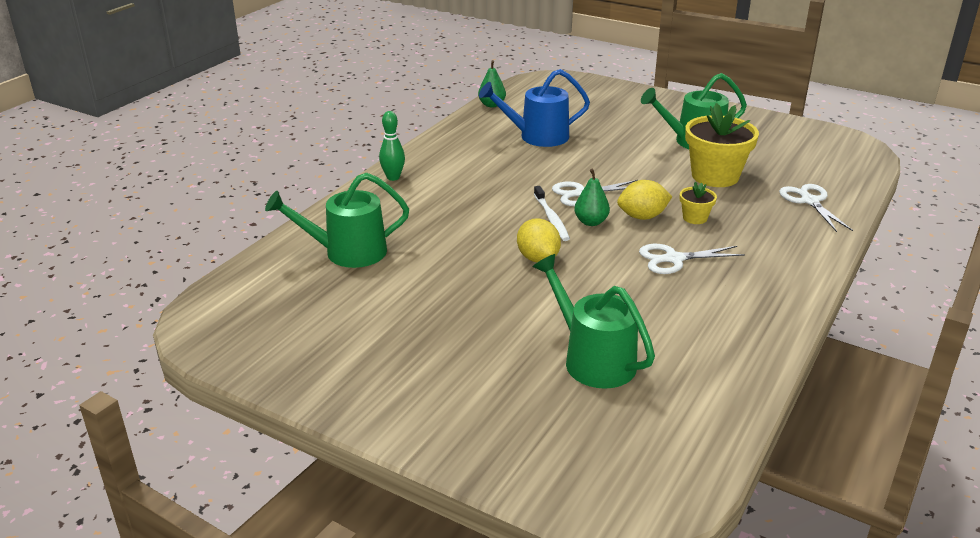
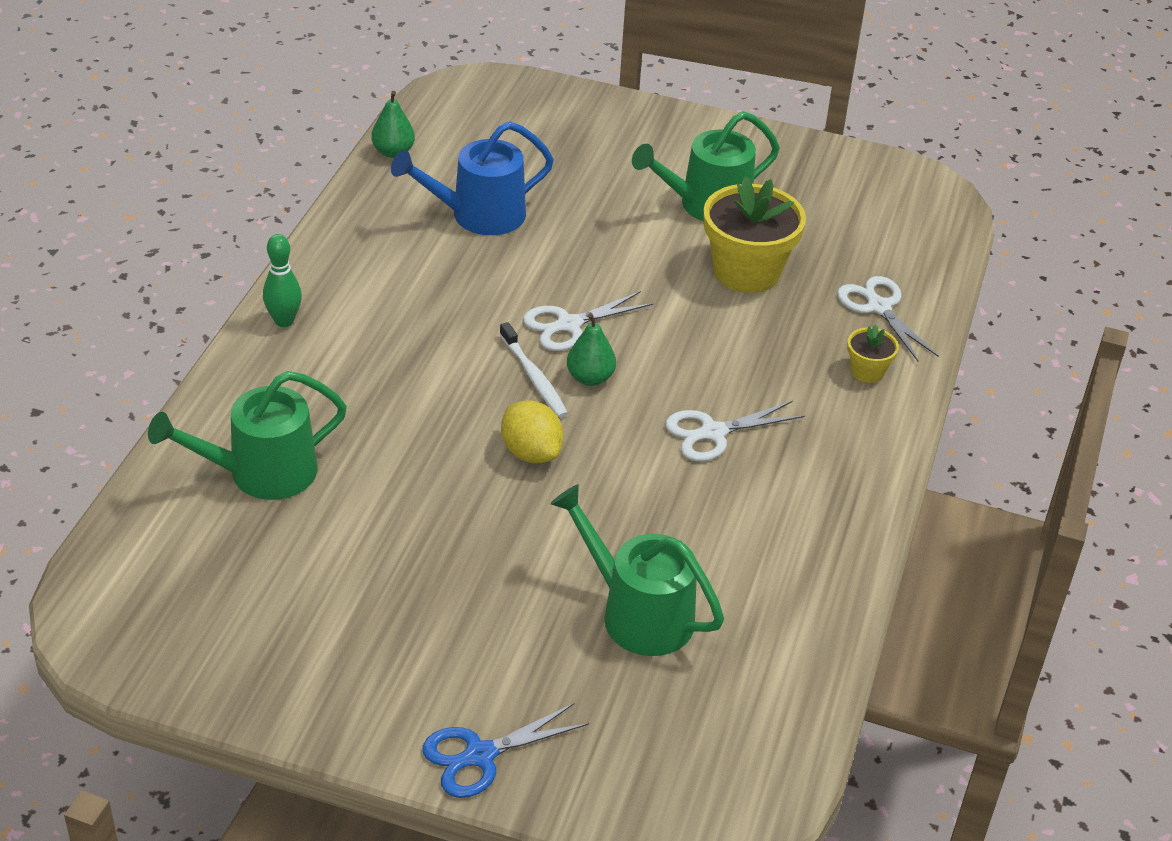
camera: 15 degrees left, 10 degrees up
yellow lemon [617,180,672,220] -> none
yellow flower pot [680,182,717,224] -> yellow flower pot moved to [847,325,899,383]
none -> blue scissors [422,703,589,798]

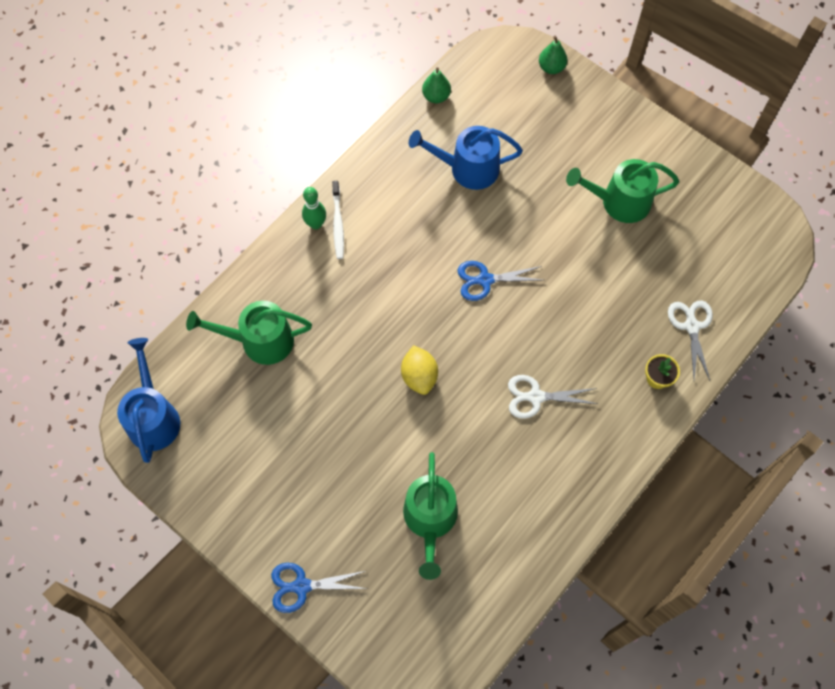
camera: 25 degrees right, 25 degrees up
white toothbrush [500,322,568,418] -> white toothbrush moved to [332,181,344,259]
white scissors [523,291,653,351] -> blue scissors [458,261,542,301]
green watering can [550,484,724,656] -> green watering can turned 150 degrees counterclockwise [403,452,458,580]
green pear [567,313,616,386] -> green pear moved to [539,36,568,74]
yellow flower pot [703,176,806,293] -> none
none -> blue watering can [117,338,180,463]

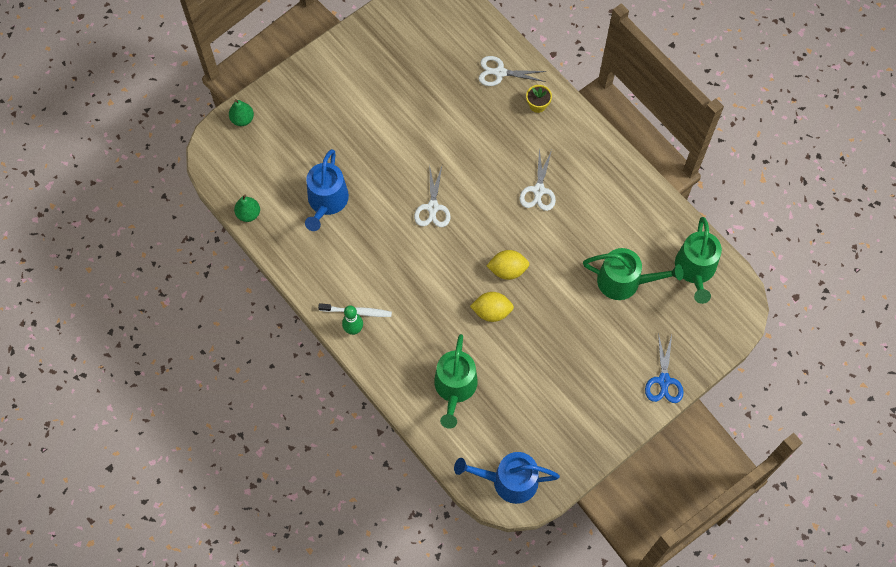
camera: 80 degrees left, 0 degrees up
blue scissors [458,261,542,301] -> white scissors [414,164,451,227]
green watering can [566,159,679,223] -> green watering can moved to [675,217,722,304]
none -> yellow lemon [470,292,514,322]

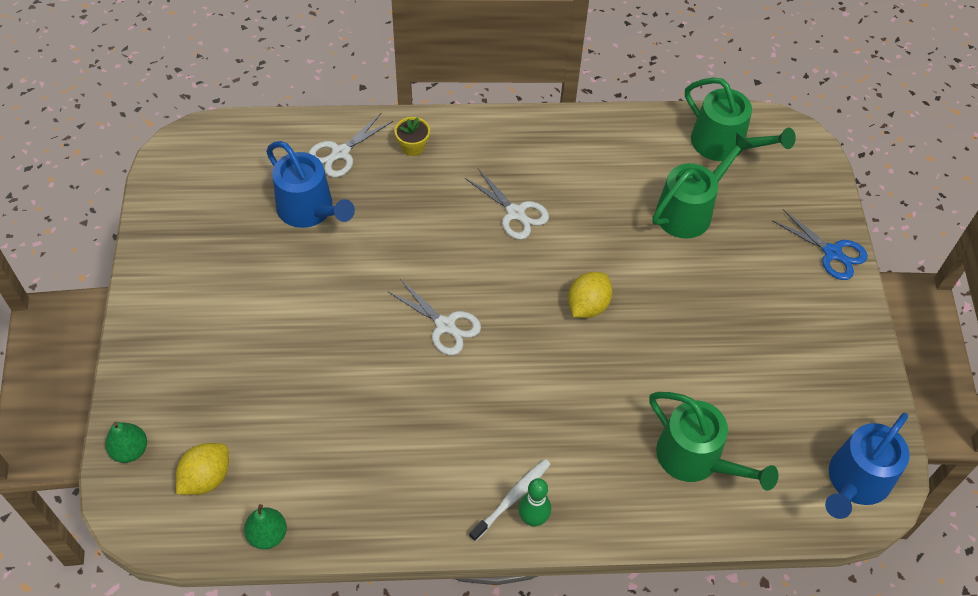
camera: 55 degrees left, 10 degrees down
blue watering can [305,149,349,231] -> blue watering can moved to [266,141,355,228]
yellow lemon [470,292,514,322] -> yellow lemon moved to [176,443,229,495]

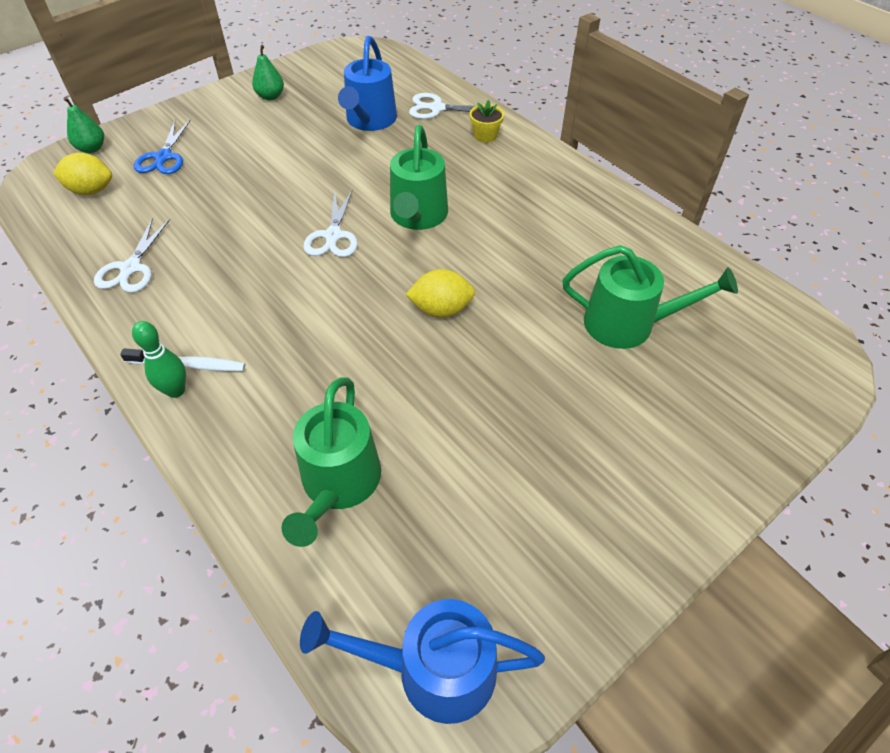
camera: 55 degrees right, 5 degrees down
green pear [244,504,287,549] -> green pear moved to [252,45,284,100]
white scissors [465,168,549,240] -> white scissors moved to [94,218,170,293]
green watering can [685,78,796,161] -> green watering can moved to [390,125,448,230]
blue scissors [772,209,868,280] -> blue scissors moved to [134,119,191,174]

